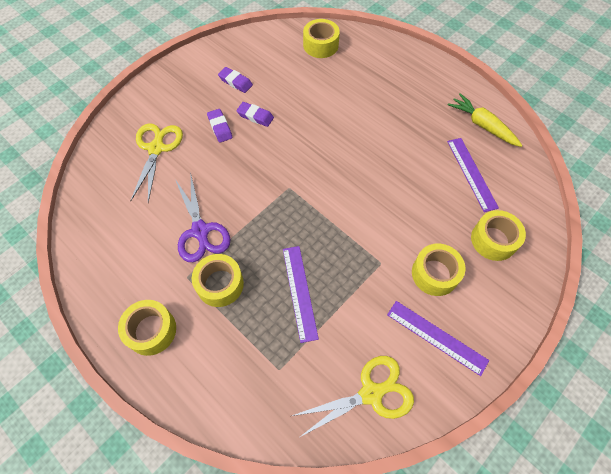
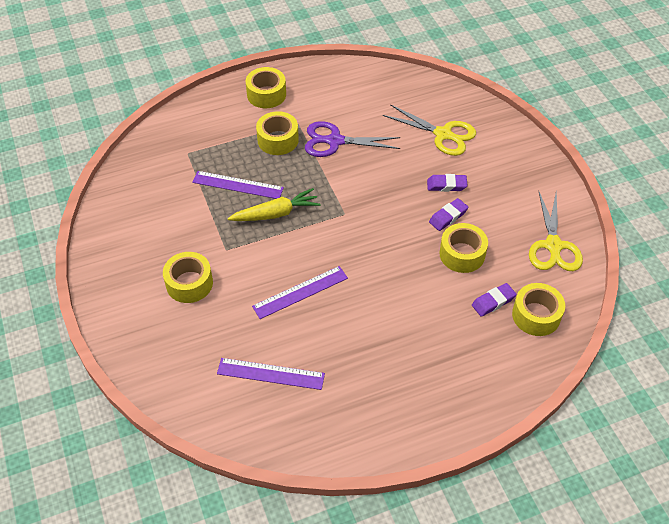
camera: 115 degrees right, 10 degrees down
purple eraser [218,67,253,93] -> purple eraser moved to [472,283,516,317]
yellow scissors [292,356,414,437] -> yellow scissors moved to [529,192,583,271]
purple ruler [387,301,489,376] -> purple ruler moved to [252,266,348,319]
yellow carrot [448,93,523,147] -> yellow carrot moved to [228,188,321,221]
yellow tape [471,210,526,261] -> yellow tape moved to [439,223,488,273]

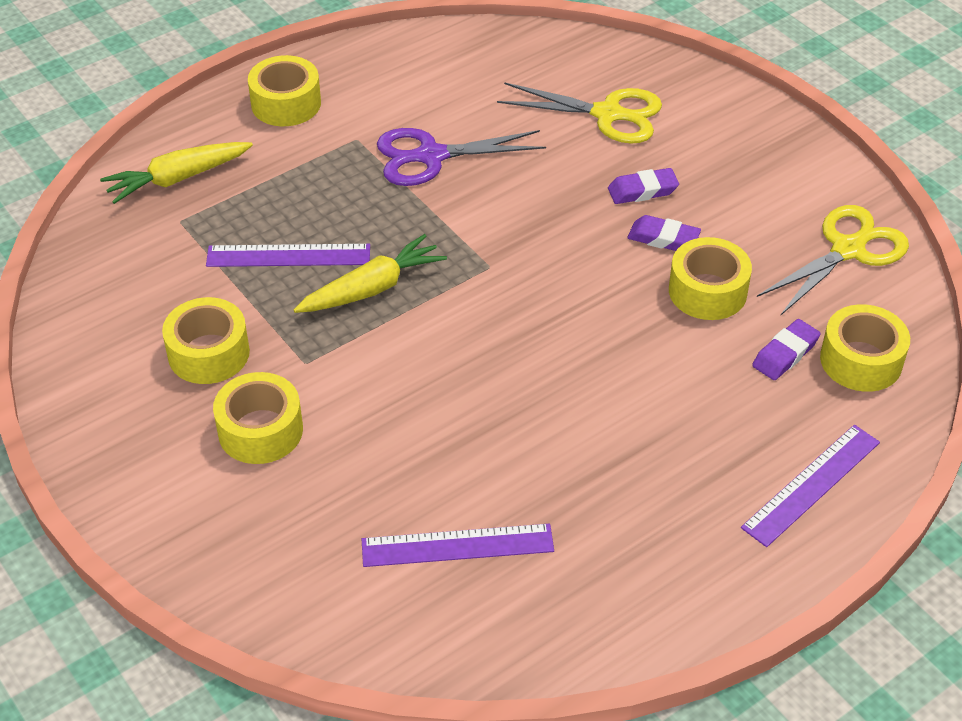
camera: 15 degrees left, 5 degrees down
purple ruler [252,266,348,319] -> purple ruler moved to [741,425,880,547]
yellow tape [256,111,299,155] -> yellow tape moved to [162,297,250,384]
purple eraser [429,198,468,231] -> purple eraser turned 75 degrees clockwise [627,215,701,251]
yellow scissors [529,192,583,271] -> yellow scissors turned 120 degrees counterclockwise [757,205,909,315]
none -> yellow carrot [100,142,253,204]

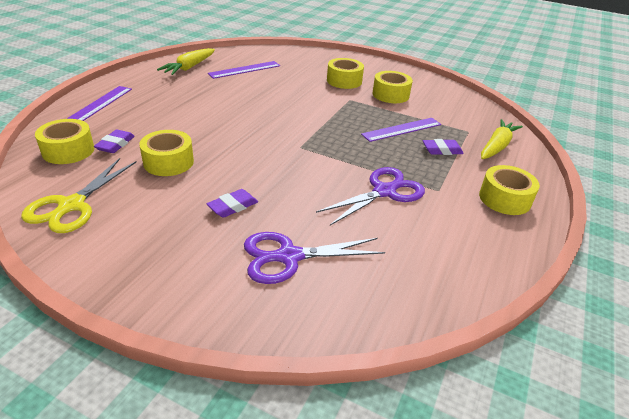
camera: 150 degrees right, 10 degrees down
yellow carrot [294,234,447,313] -> yellow carrot moved to [157,48,215,75]
yellow scissors [497,82,662,144] -> purple scissors [244,232,385,284]
purple eraser [627,215,701,251] -> purple eraser moved to [423,139,464,155]

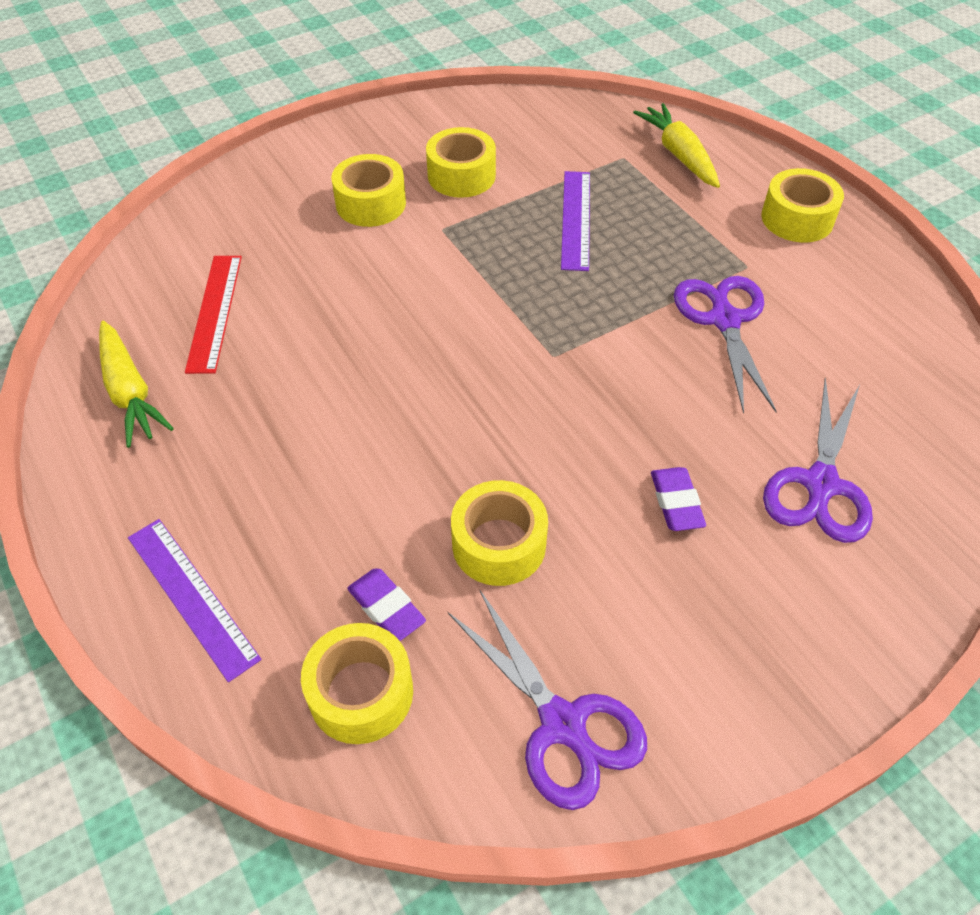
camera: 55 degrees left, 15 degrees up
yellow scissors [21,158,137,233] -> purple scissors [448,589,647,810]
purple ruler [208,61,280,79] -> red ruler [185,256,242,374]
purple eraser [423,139,464,155] -> none

